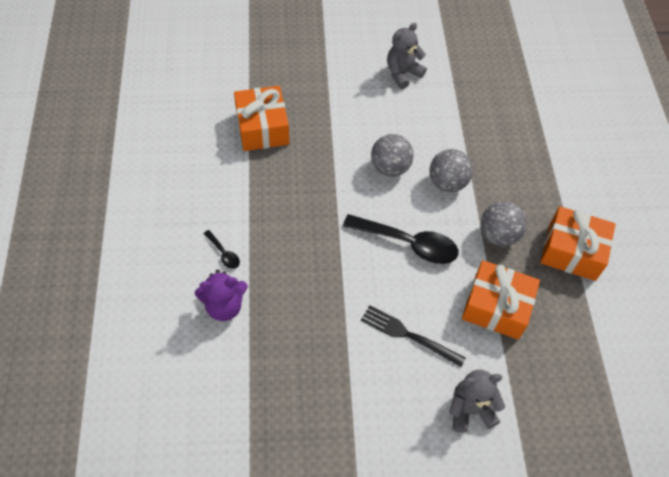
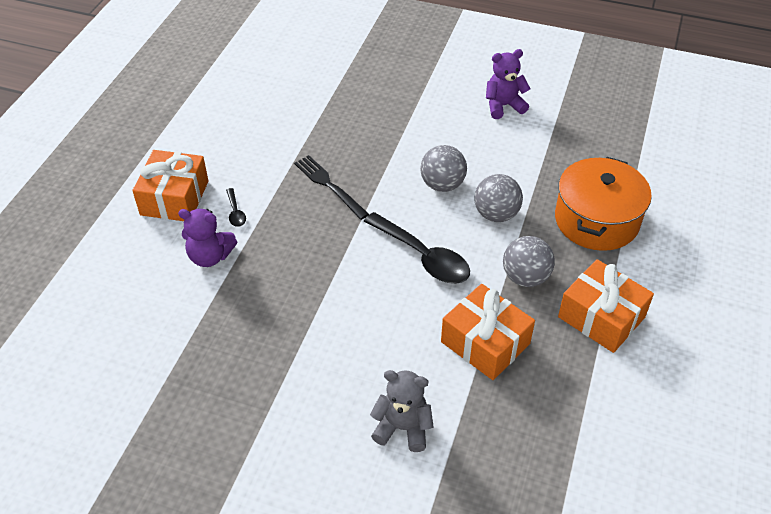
camera: 25 degrees right, 10 degrees down
orange gift [234,86,289,151] -> orange gift moved to [132,150,208,221]
black fork [361,305,466,367] -> black fork moved to [294,155,369,220]
grey teddy bear [387,23,427,89] -> purple teddy bear [486,49,531,119]
none -> orange pot [555,157,652,251]

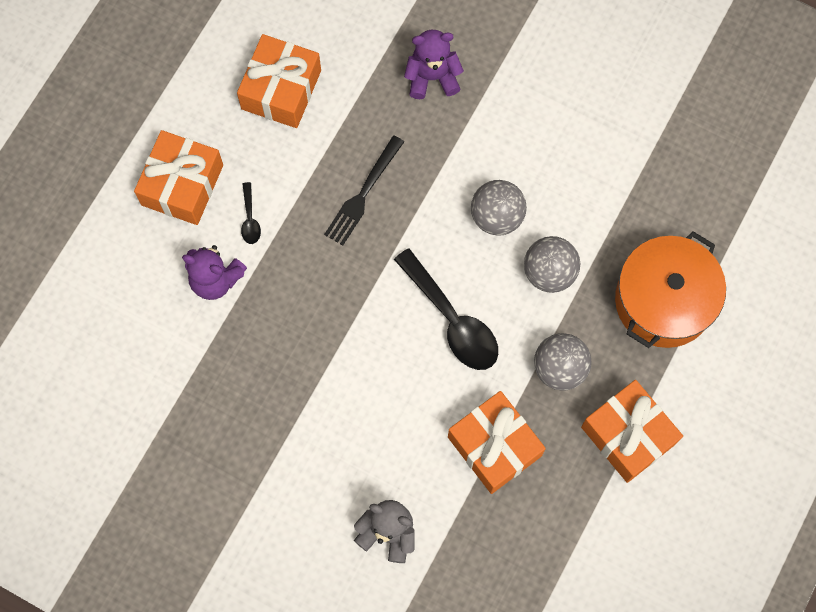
camera: 10 degrees right, 25 degrees up
black fork [294,155,369,220] -> black fork turned 120 degrees counterclockwise [324,135,404,245]
purple teddy bear [486,49,531,119] -> purple teddy bear moved to [404,30,464,99]
none -> orange gift [237,34,321,128]

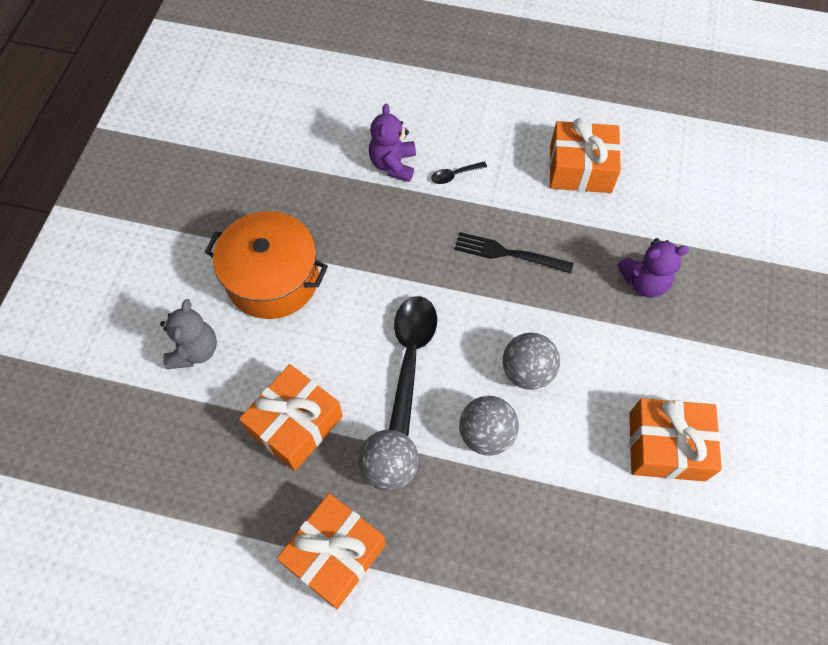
camera: 75 degrees right, 10 degrees down
orange gift [134,130,223,225] -> orange gift moved to [629,398,722,481]
black spoon [394,248,498,370] -> black spoon turned 150 degrees clockwise [389,296,437,436]
purple teddy bear [404,30,464,99] -> purple teddy bear turned 105 degrees clockwise [618,238,689,298]
orange pot [615,231,726,348] -> orange pot moved to [205,211,328,319]

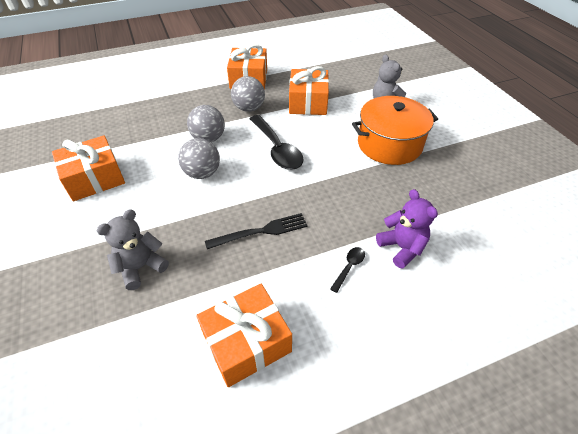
camera: 145 degrees right, 15 degrees down
purple teddy bear [618,238,689,298] -> grey teddy bear [96,210,169,290]

